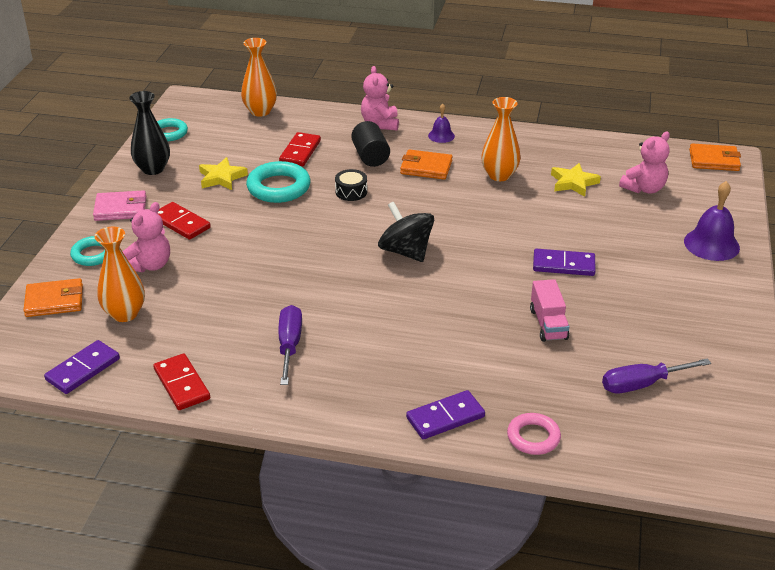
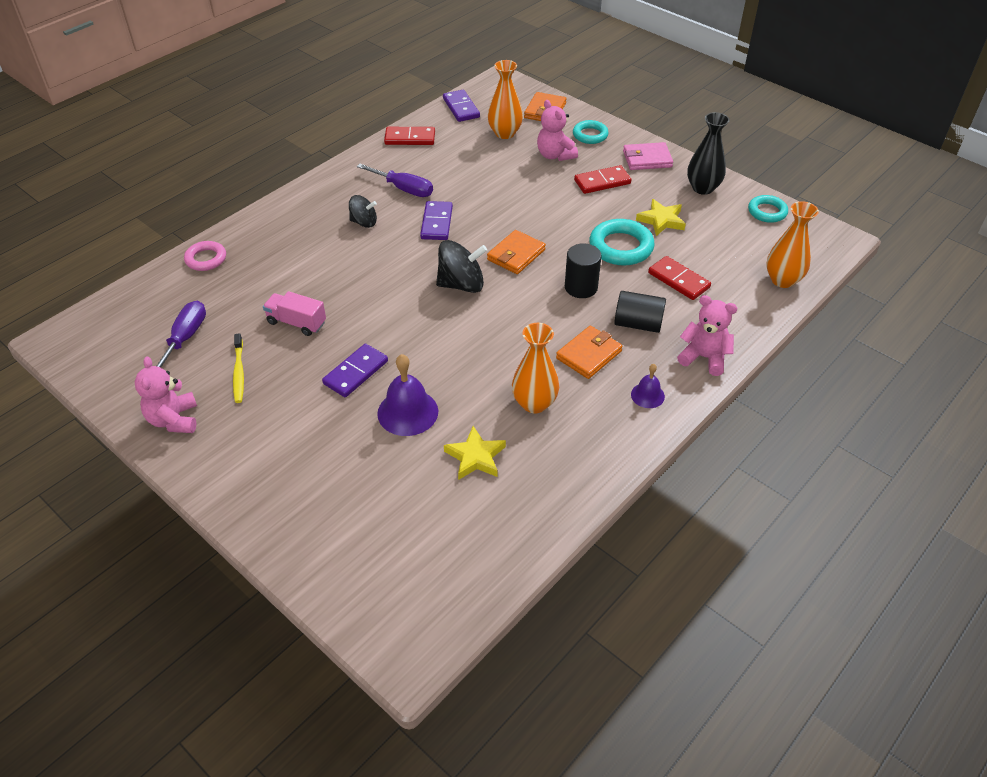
camera: 120 degrees right, 10 degrees up
pink wallet [93,190,146,221] -> pink wallet turned 60 degrees clockwise [623,142,673,170]
black drum [335,169,367,201] -> black cylinder [565,243,602,298]
purple domino [406,390,485,439] -> purple domino moved to [420,201,453,240]
pink teddy bear [619,131,670,193] -> pink teddy bear moved to [135,356,197,433]
purple bell [684,181,740,261] -> purple bell moved to [377,354,438,436]
orange wallet [689,143,741,171] -> orange wallet moved to [487,230,546,274]
none -> yellow toothbrush [233,333,244,403]
none -> black spinning top [349,195,377,228]

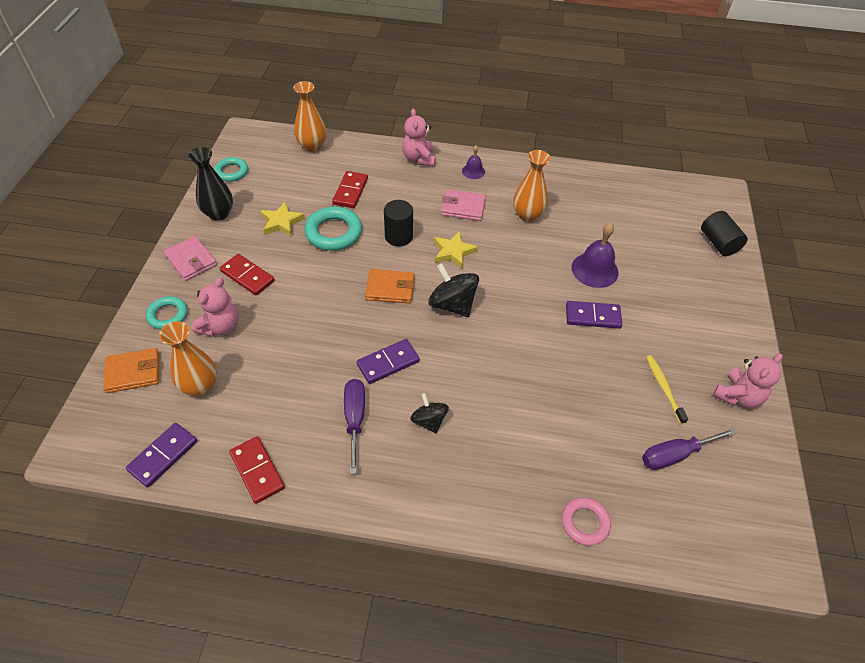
camera: 125 degrees left, 5 degrees up
yellow toothbrush [233,333,244,403] -> yellow toothbrush turned 60 degrees counterclockwise [646,355,688,424]
pink truck [263,291,326,336] -> none
yellow star [444,426,506,480] -> yellow star moved to [434,231,478,269]
orange wallet [556,326,623,379] -> pink wallet [441,189,486,221]
black cylinder [614,291,666,333] -> black cylinder moved to [701,211,748,256]

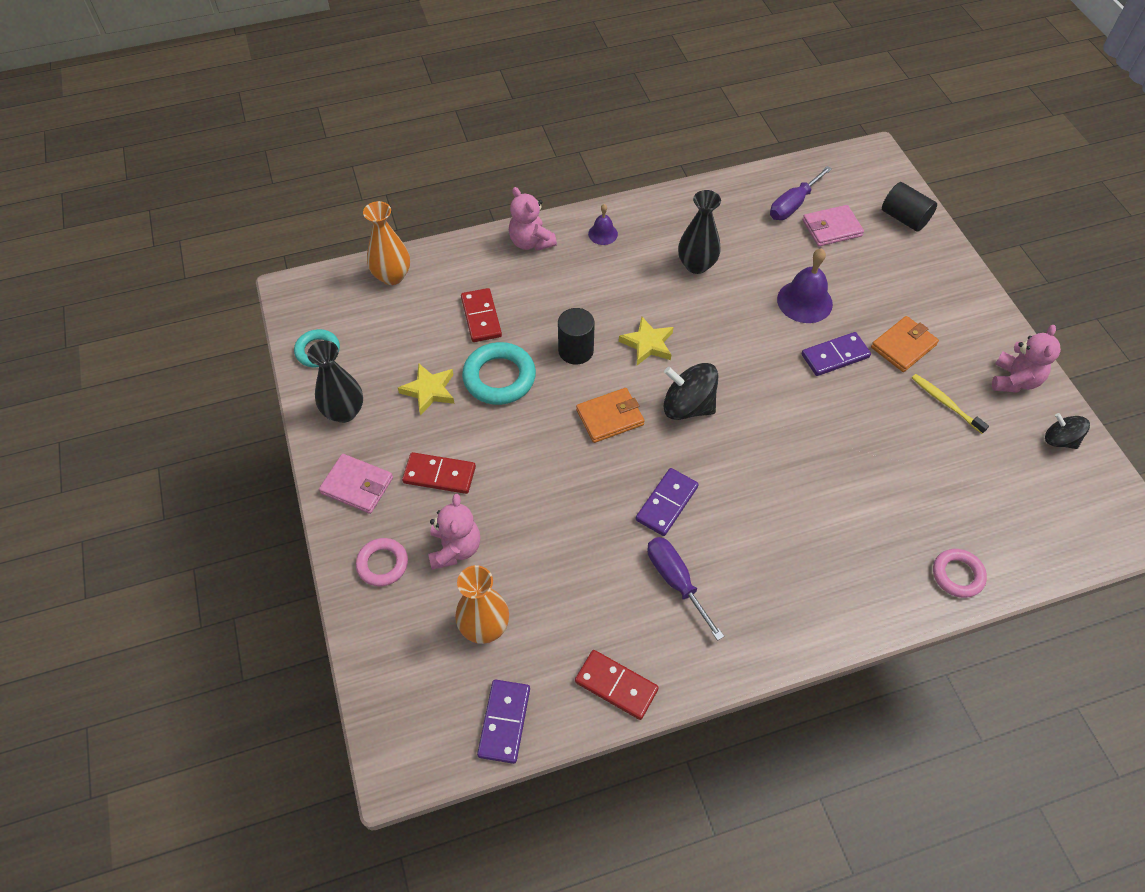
camera: 25 degrees left, 5 degrees up
orange wallet [103,348,159,393] -> orange wallet moved to [871,316,939,372]
turquoise ring [146,296,188,330] -> pink ring [356,538,408,587]
black spinning top [410,393,449,434] -> black spinning top moved to [1045,413,1090,449]
pink wallet [441,189,486,221] -> pink wallet moved to [802,205,864,246]
orange vase [513,150,550,222] -> black vase [678,190,721,274]
purple screwdriver [642,428,737,470] -> purple screwdriver moved to [770,166,832,220]

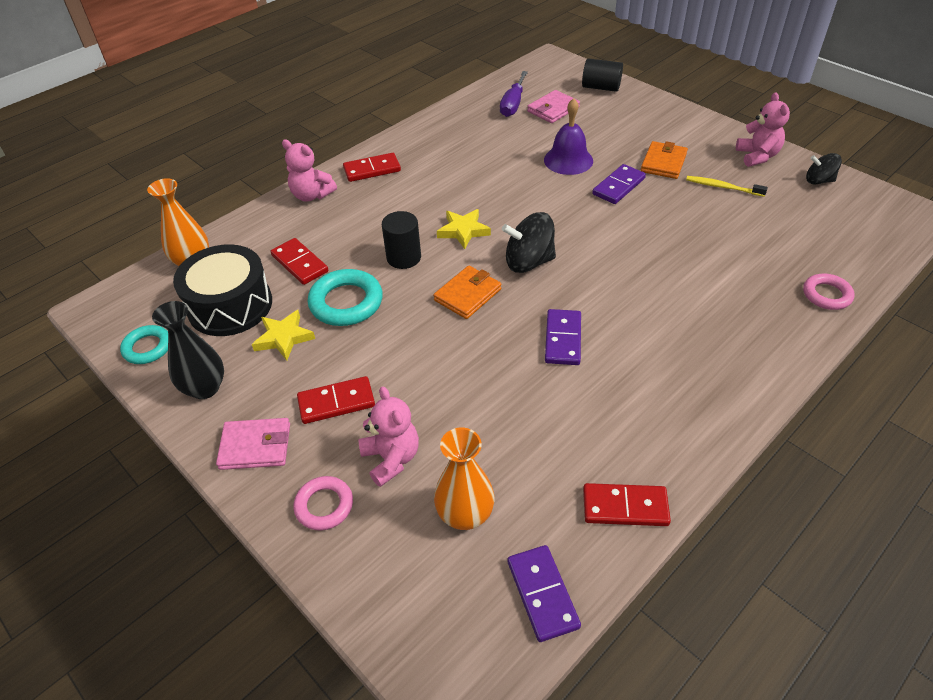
camera: 25 degrees left, 10 degrees down
purple bell [588,204,618,245] -> red domino [343,153,401,182]
purple screwdriver [647,537,724,641] -> none
black vase [678,190,721,274] -> none
none -> black drum [173,244,272,336]

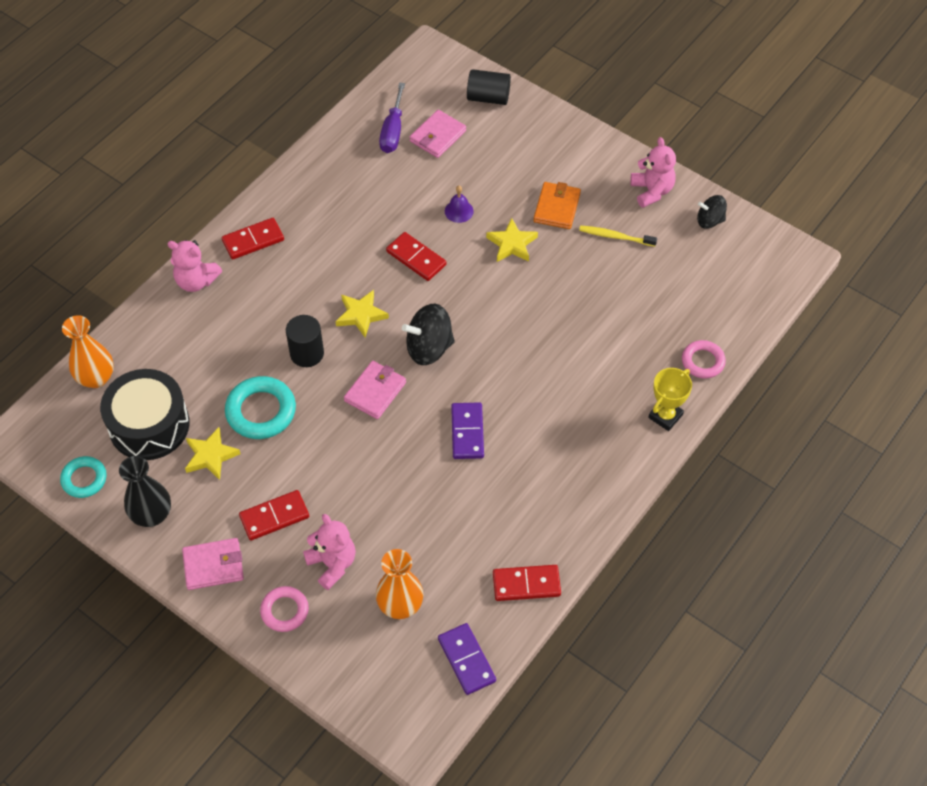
camera: 10 degrees left, 10 degrees up
red domino [271,238,328,285] -> red domino moved to [386,232,446,281]
orange wallet [433,266,501,319] -> pink wallet [344,361,406,419]
purple bell [544,98,593,175] -> purple bell [445,185,474,223], size x0.56
purple domino [592,164,646,204] -> yellow star [486,218,538,262]
none -> yellow trophy [648,368,692,431]

